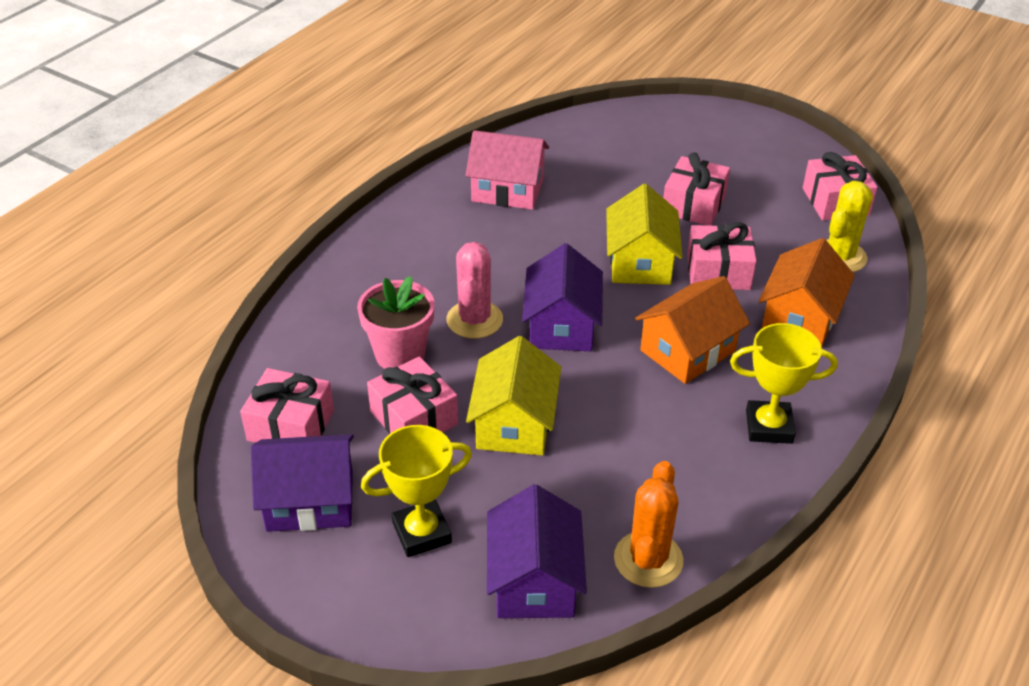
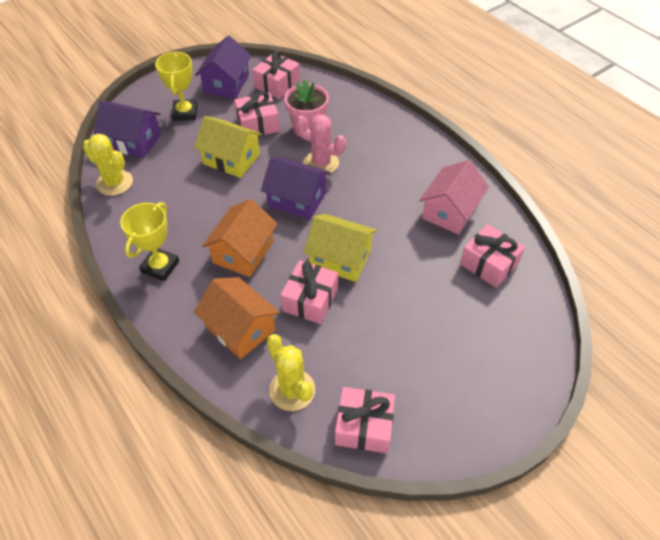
camera: 110 degrees right, 10 degrees up
orange cactus [614,461,683,588] -> yellow cactus [83,134,133,196]
orange house [635,276,750,384] -> orange house turned 45 degrees clockwise [202,199,277,277]
pink gift [663,152,730,226] -> pink gift moved to [460,224,525,288]

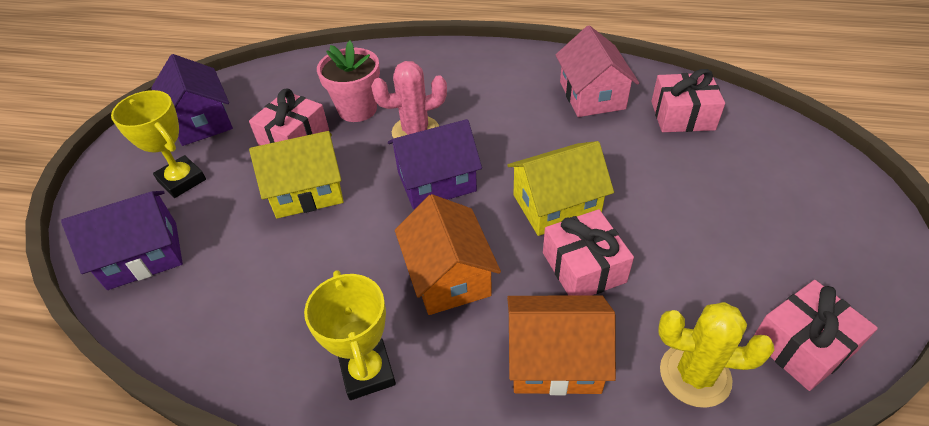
camera: 40 degrees left, 5 degrees down
yellow cactus [83,134,133,196] -> none
pink gift [253,51,300,99] -> none

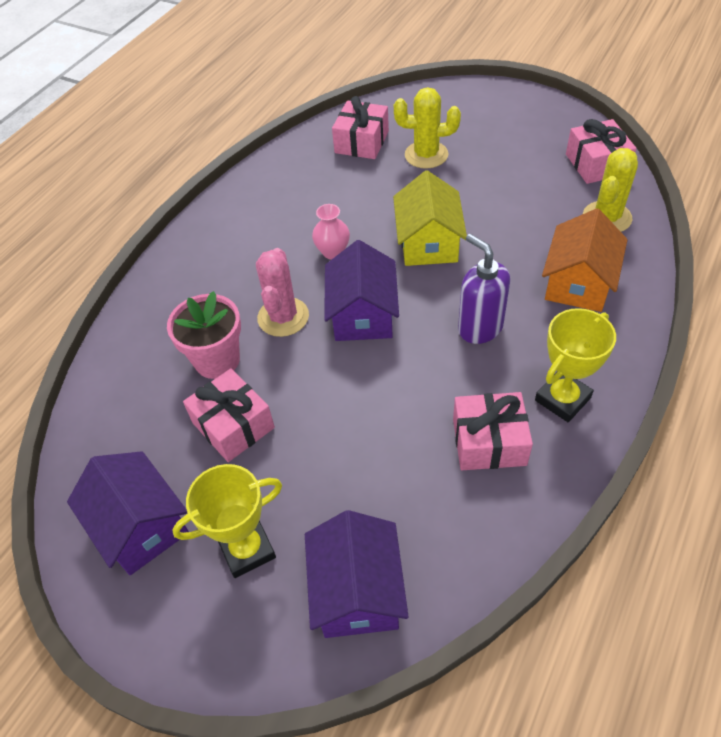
camera: 70 degrees left, 5 degrees up
purple house [151,54,233,146] -> purple house turned 60 degrees clockwise [67,451,189,575]
yellow house [249,131,344,218] -> none
yellow trophy [304,270,396,400] -> yellow trophy turned 45 degrees counterclockwise [535,308,616,422]
orange house [395,194,501,315] -> purple soap dispenser [458,234,510,344]
pink gift [543,209,634,296] -> pink gift moved to [453,392,533,470]
pink house [556,25,639,117] -> none
none -> pink vase [312,204,350,260]
none -> yellow cactus [394,87,461,169]

